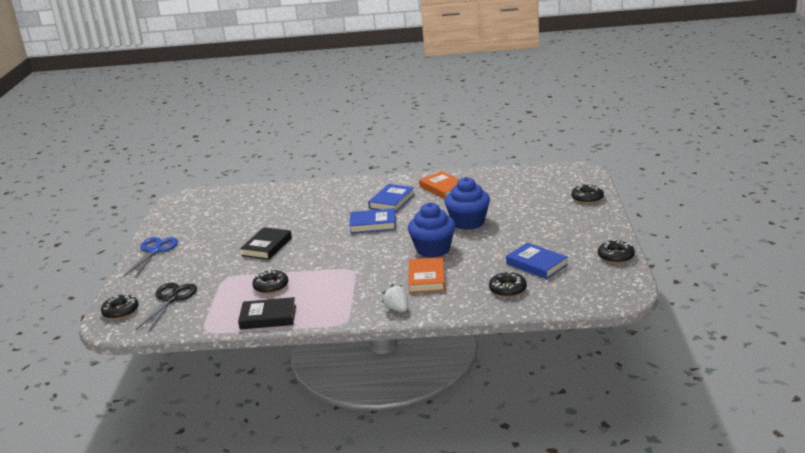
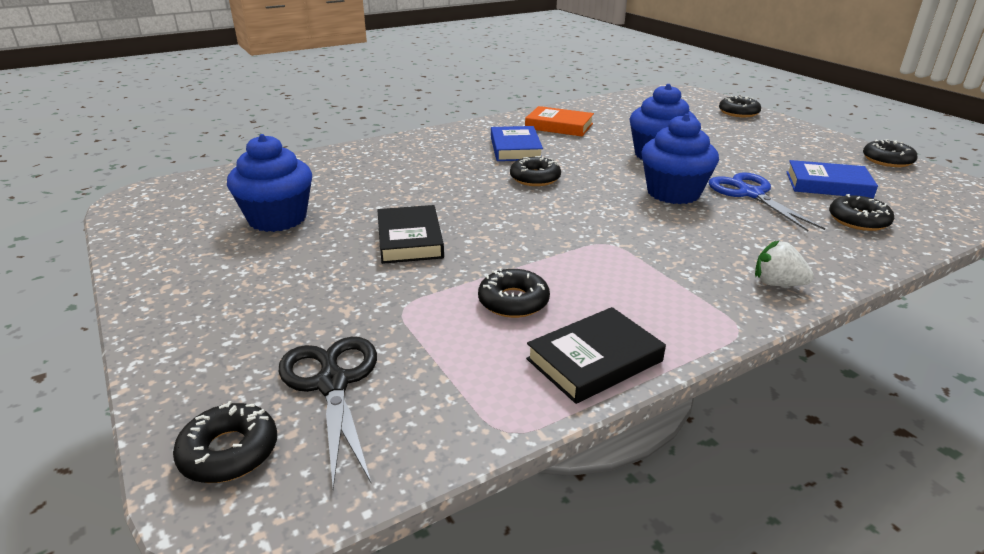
camera: 35 degrees left, 5 degrees up
blue scissors [124,237,178,278] -> blue scissors moved to [709,173,825,231]
blue book [349,208,396,233] -> black donut [510,156,561,186]
orange book [408,257,445,293] -> none
none -> blue cupcake [227,134,312,232]

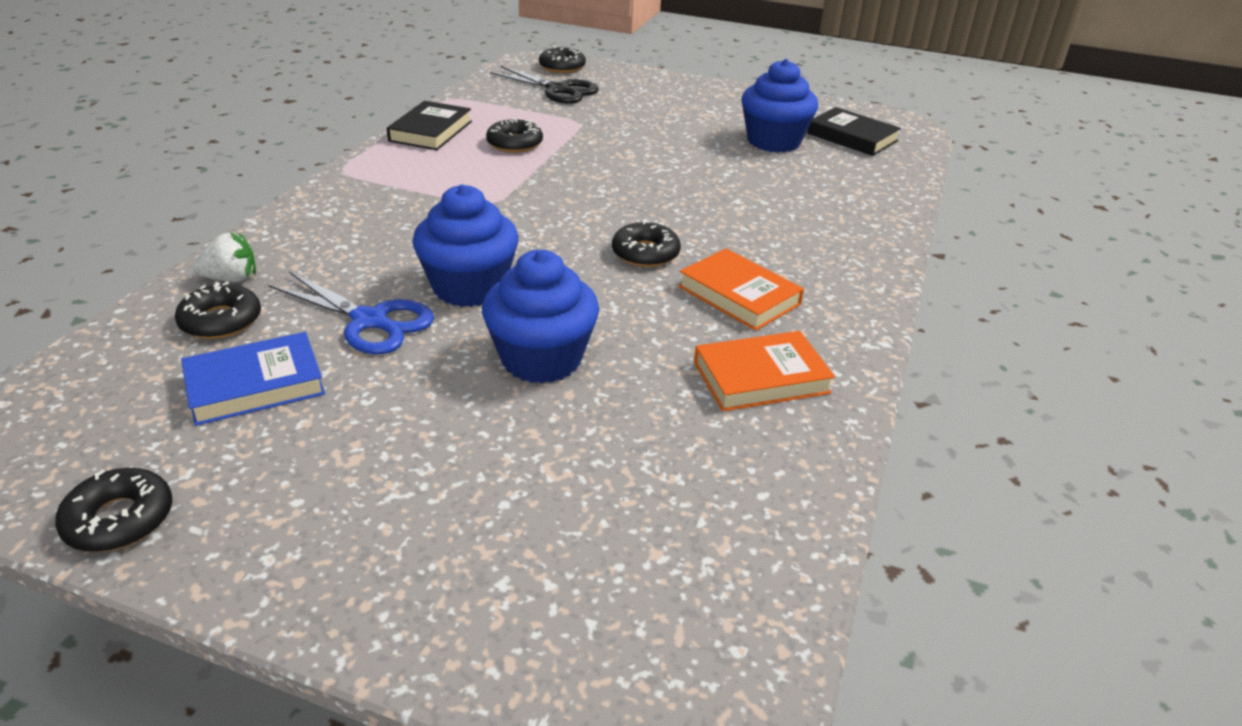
camera: 140 degrees right, 5 degrees up
black book [378,205,444,264] -> black book moved to [807,107,901,156]
blue book [491,126,543,161] -> orange book [679,248,804,331]
black donut [719,96,761,117] -> none
white strawberry [755,240,814,286] -> white strawberry moved to [193,233,256,282]

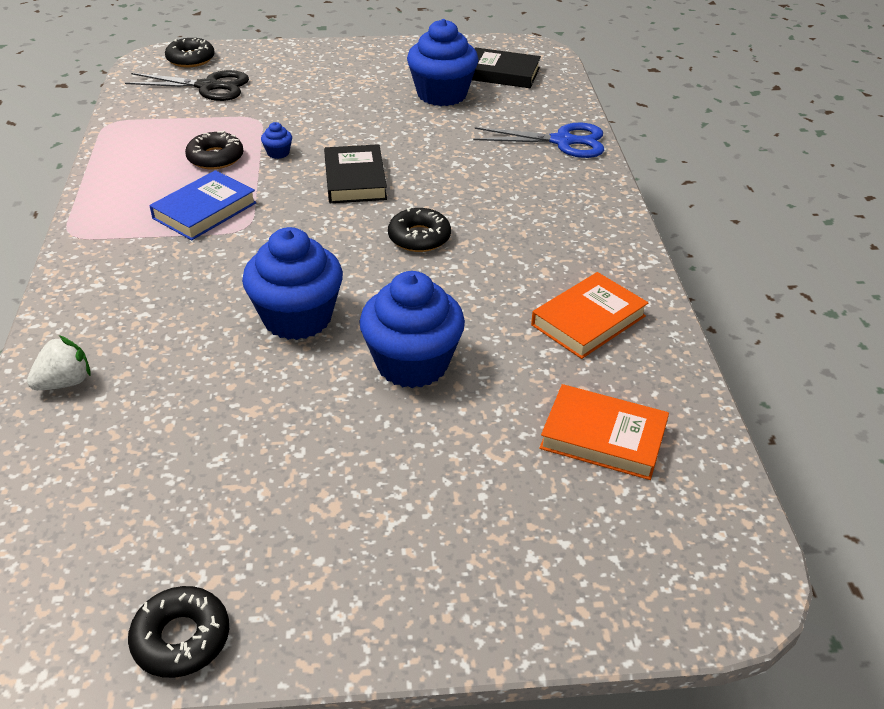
camera: 25 degrees left, 5 degrees up
black donut [175,282,261,339] -> none
blue book [181,332,325,426] -> blue book moved to [149,170,256,240]
blue scissors [268,271,434,355] -> blue scissors moved to [473,123,604,158]
black book [387,101,472,150] -> black book moved to [324,144,387,203]
orange book [679,248,804,331] -> orange book moved to [539,384,669,480]
none -> blue cupcake [261,122,292,159]

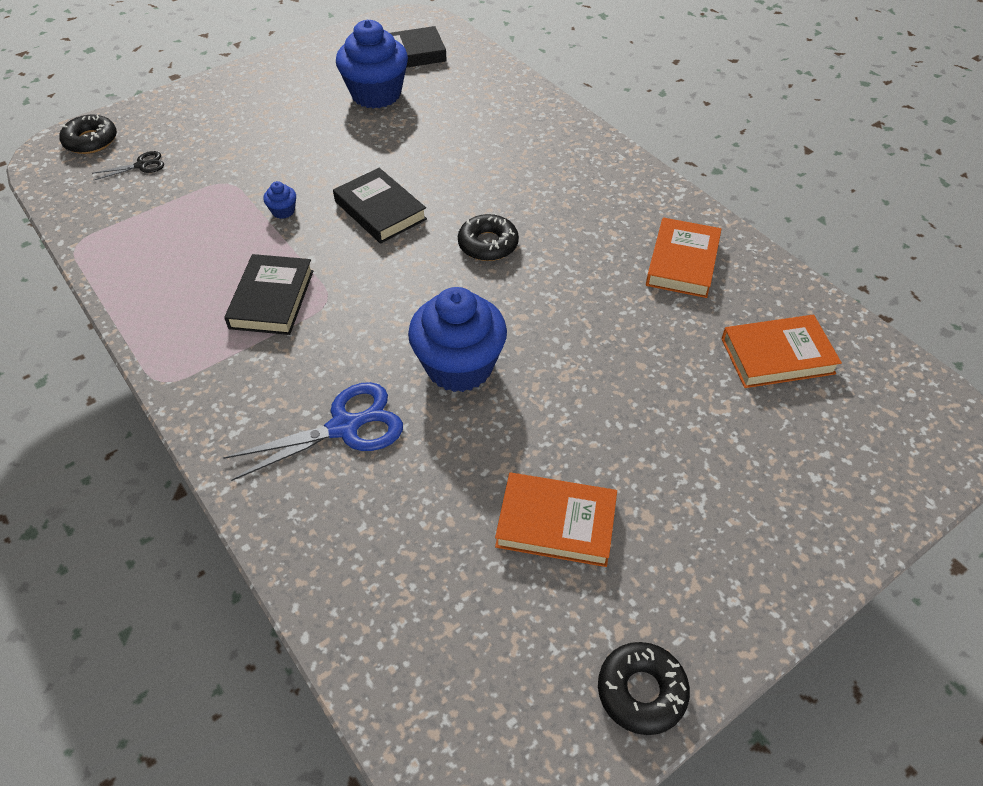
camera: 30 degrees left, 10 degrees up
white strawberry [27,335,91,390] -> none
black scissors [125,70,249,101] -> black scissors [92,151,164,180], size x0.52
blue book [149,170,256,240] -> black book [224,254,313,335]
black donut [185,131,243,169] -> none
blue cupcake [359,271,465,388] -> none
blue scissors [473,123,604,158] -> blue scissors moved to [223,382,403,481]
none -> orange book [495,473,617,567]

